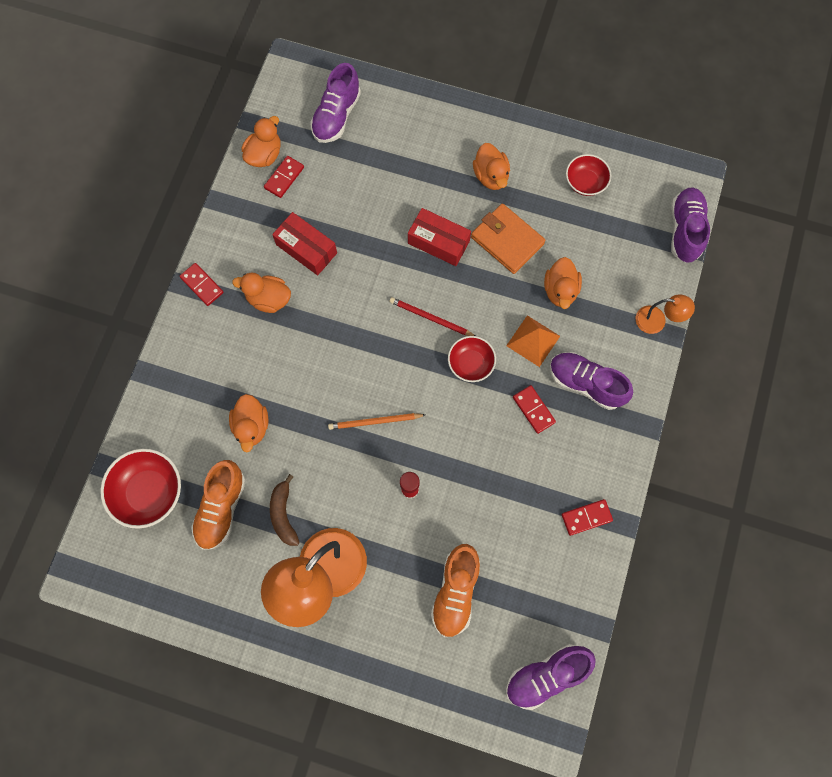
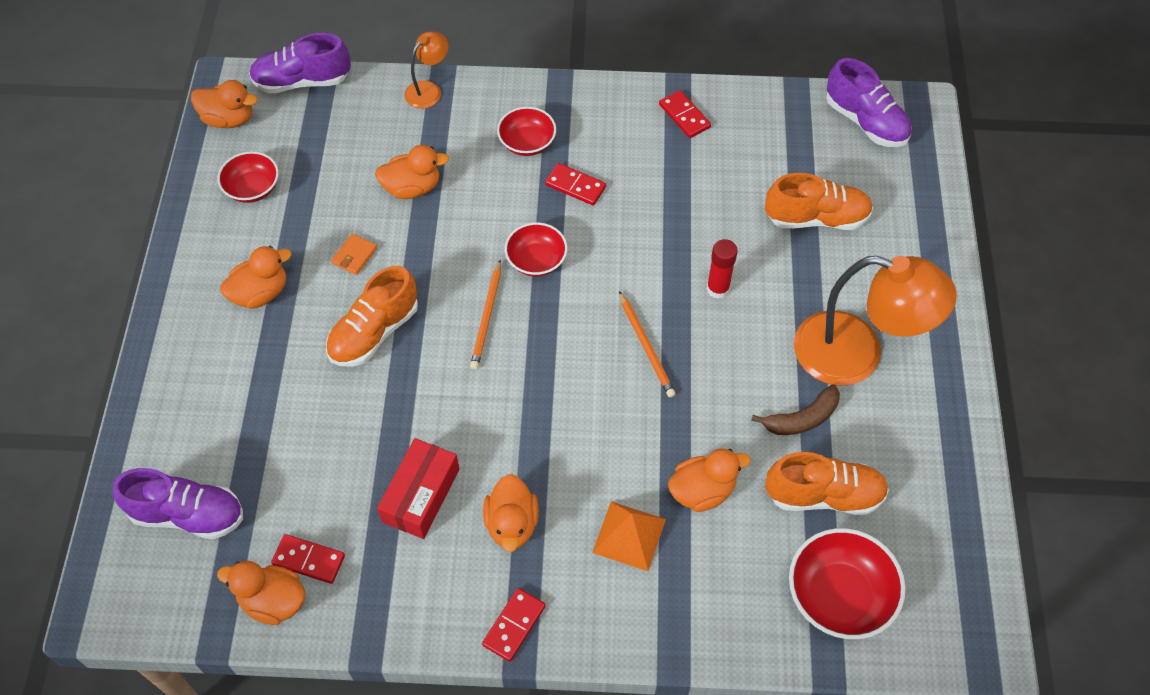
camera: 105 degrees left, 15 degrees down
red pencil [389,297,475,336] -> orange pencil [470,260,501,369]
red box [408,208,471,266] -> orange shoe [326,266,418,367]
orange wallet [471,203,546,274] -> orange wallet [331,234,377,275], size x0.48
orange pyramid [506,315,560,367] -> orange pyramid moved to [592,502,666,571]
red domino [513,385,556,434] -> red domino turned 75 degrees clockwise [545,163,606,205]
purple shoe [550,352,633,410] -> red bowl [497,107,556,156]
orange lamp [636,294,695,334] -> orange lamp turned 45 degrees clockwise [404,31,449,109]
none -> orange duck [191,80,258,128]

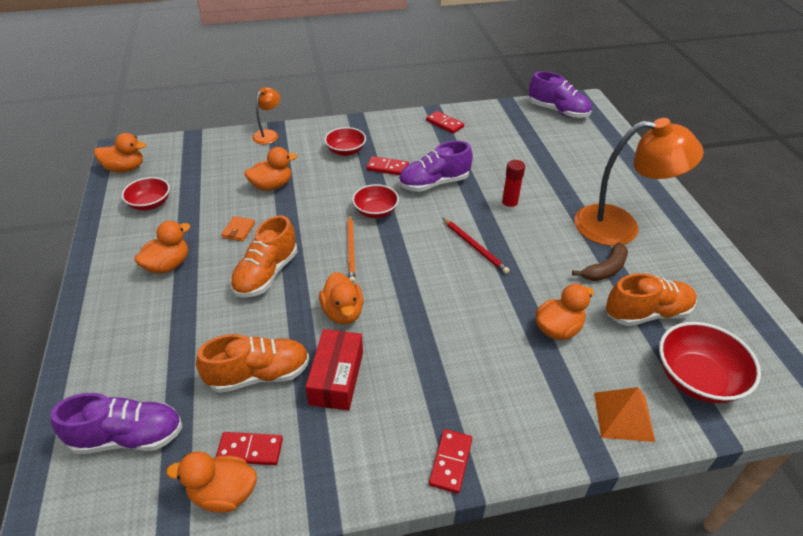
camera: 15 degrees left, 15 degrees down
purple shoe [249,33,351,94] -> purple shoe moved to [399,141,473,192]
orange duck [483,474,539,552] -> orange duck moved to [319,272,364,324]
orange pyramid [592,502,666,571] -> orange pyramid moved to [594,387,655,442]
orange pencil [619,291,675,397] -> red pencil [443,218,510,274]
orange shoe [765,173,873,230] -> orange shoe moved to [196,334,310,393]

